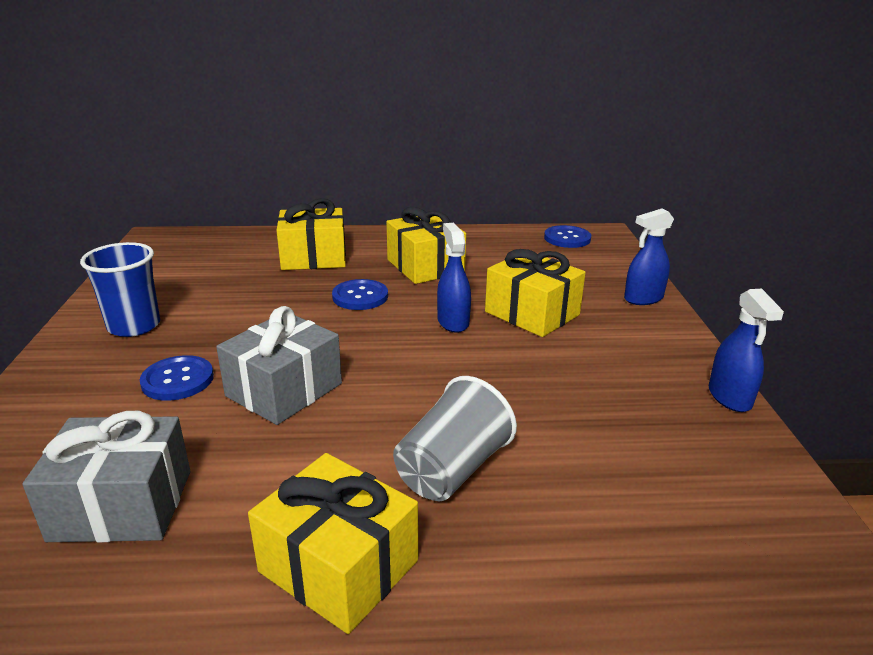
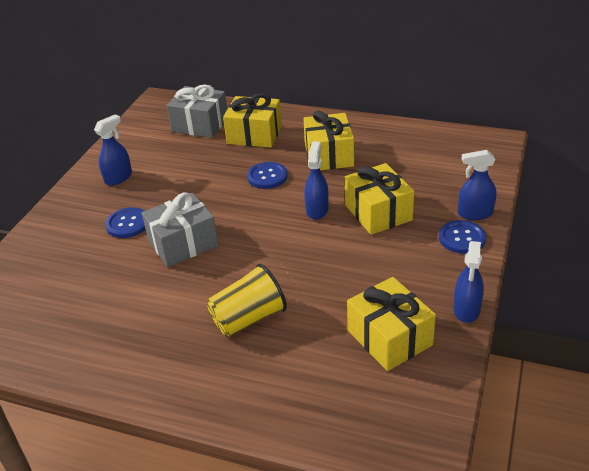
camera: 25 degrees right, 10 degrees up
grey gift [22,411,190,542] -> grey gift moved to [167,84,227,138]
blue cup [80,242,160,337] -> blue spray bottle [94,114,132,186]
yellow gift [248,453,418,634] -> yellow gift moved to [347,277,436,371]
grey cup [393,376,517,501] -> yellow cup [207,264,287,337]
blue button [544,225,591,248] -> blue button moved to [439,220,486,254]

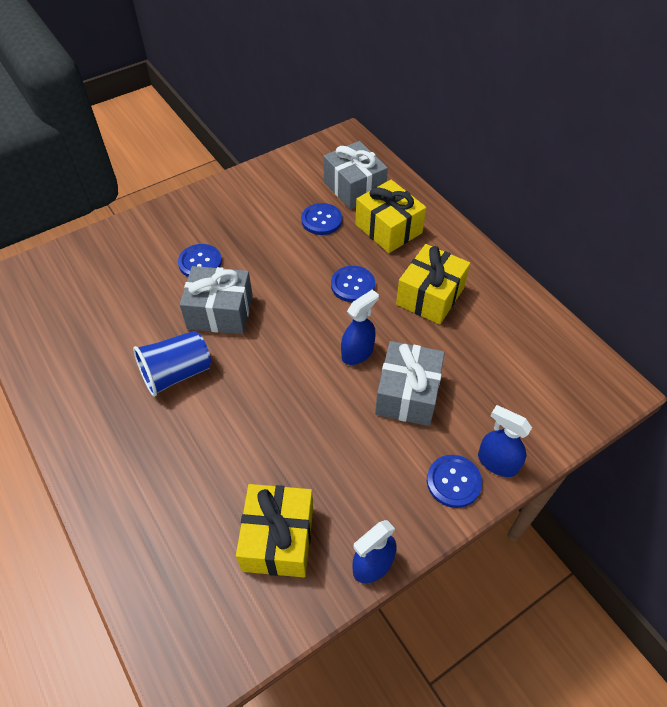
camera: 35 degrees right, 15 degrees up
blue spray bottle [94,114,132,186] -> none
yellow cup [207,264,287,337] -> none
yellow gift [345,163,414,235] -> grey gift [375,341,445,426]
none -> blue cup [133,331,211,397]
none -> blue button [301,203,342,235]

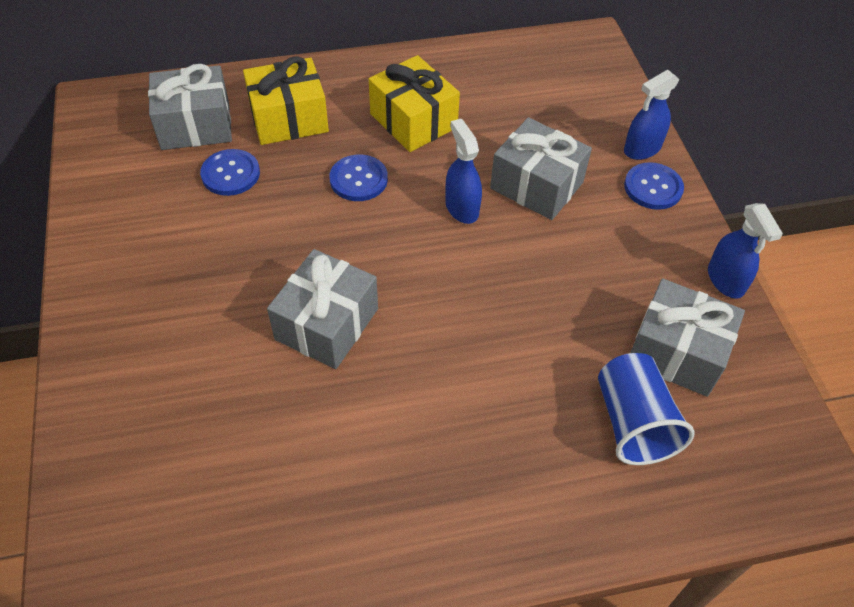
camera: 70 degrees left, 0 degrees up
blue cup [133,331,211,397] -> blue cup moved to [598,353,695,465]
blue button [178,244,222,277] -> none
yellow gift [236,484,313,577] -> grey gift [630,279,745,397]

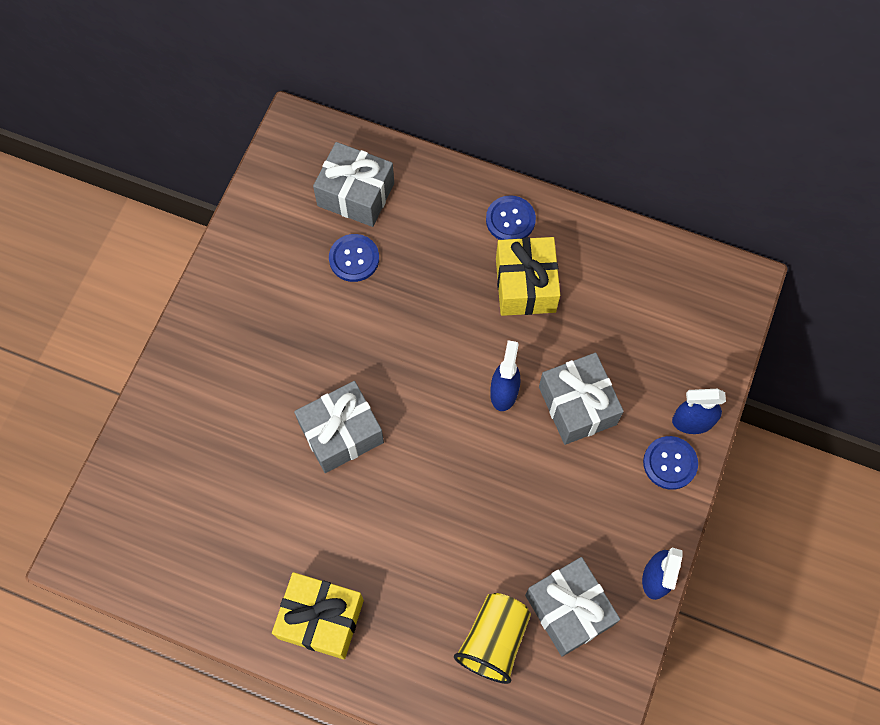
camera: 35 degrees right, 15 degrees up
yellow gift [243,56,329,145] -> yellow gift moved to [272,572,364,660]
blue button [330,154,388,201] -> blue button moved to [486,195,536,240]
blue cup [598,353,695,465] -> yellow cup [454,593,531,684]

